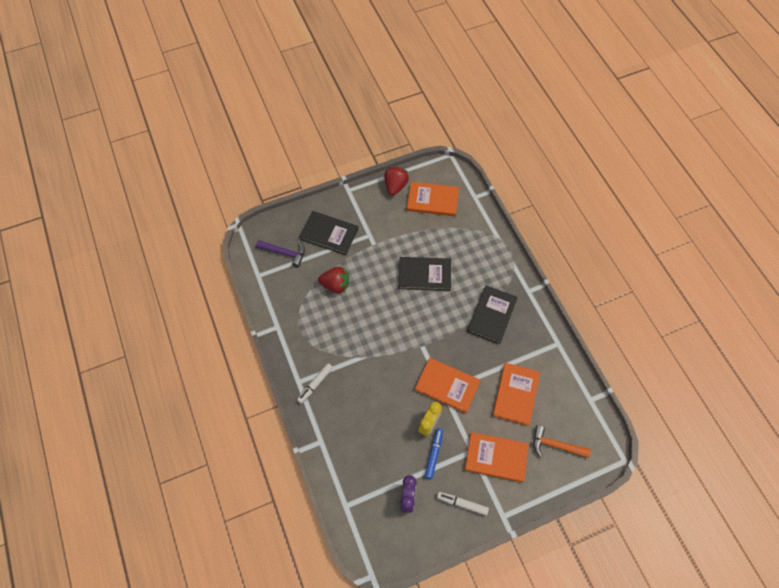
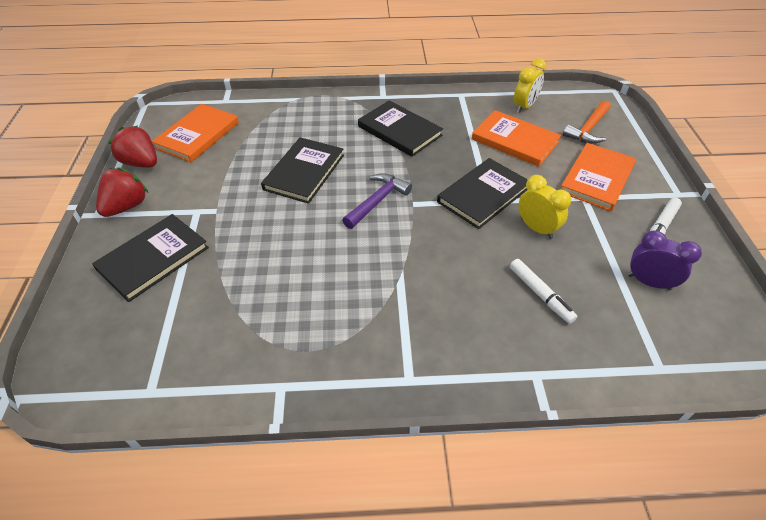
camera: 70 degrees left, 15 degrees down
purple hammer [256,240,305,267] -> purple hammer moved to [342,173,412,229]
white marker [297,363,333,404] -> white marker moved to [510,259,578,324]
red strawberry [318,267,349,293] -> red strawberry moved to [96,168,148,217]
orange book [415,358,481,413] -> black book [437,158,528,229]
blue marker [425,428,443,479] -> none
none -> yellow clock [514,58,546,113]

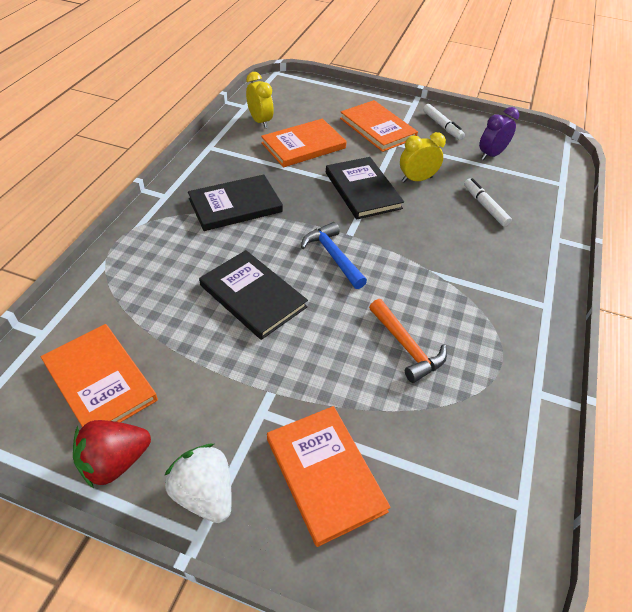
camera: 70 degrees left, 0 degrees up
black book [92,214,209,302] -> orange book [267,406,391,547]
red strawberry [96,168,148,217] -> white strawberry [164,444,232,523]
purple hammer [342,173,412,229] -> blue hammer [301,222,367,289]
white marker [510,259,578,324] -> white marker turned 105 degrees counterclockwise [464,178,512,227]
orange hammer [563,101,611,144] -> orange hammer moved to [369,299,447,383]

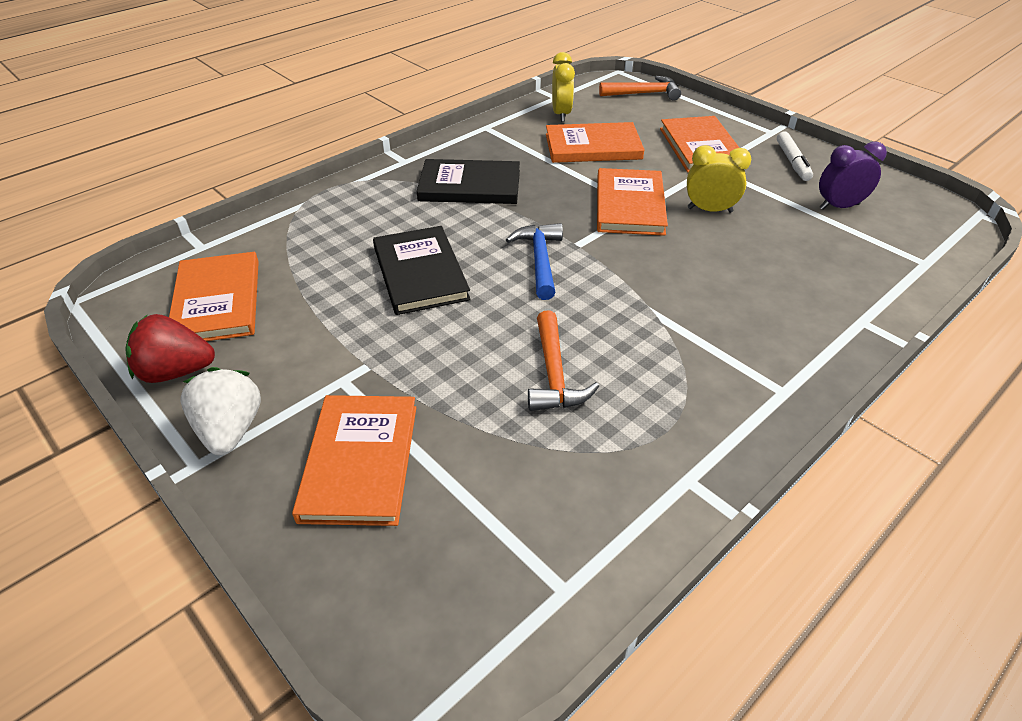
camera: 30 degrees right, 5 degrees down
black book [326,157,404,219] -> orange book [597,168,668,236]
white marker [464,178,512,227] -> none
none -> orange hammer [599,76,681,101]

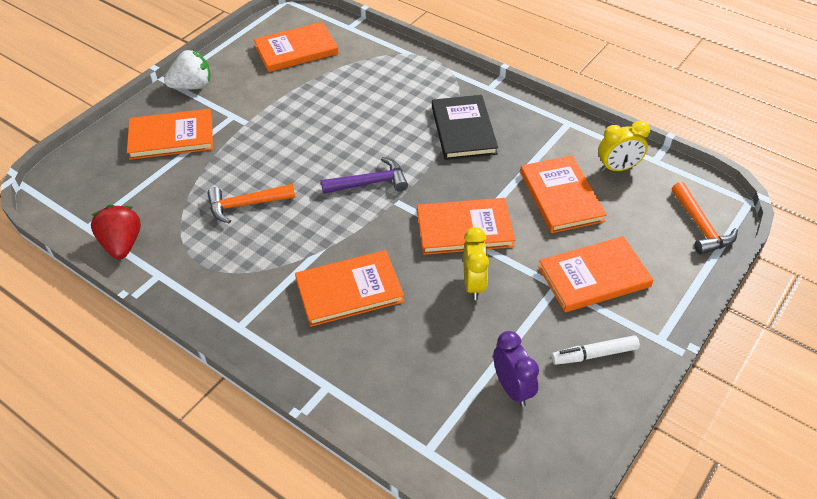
camera: 80 degrees right, 5 degrees up
red strawberry [125,314,215,383] -> red strawberry moved to [91,205,141,259]
black book [373,226,471,315] -> none
blue hammer [506,223,563,300] -> purple hammer [321,157,408,194]
none -> orange book [295,250,404,327]

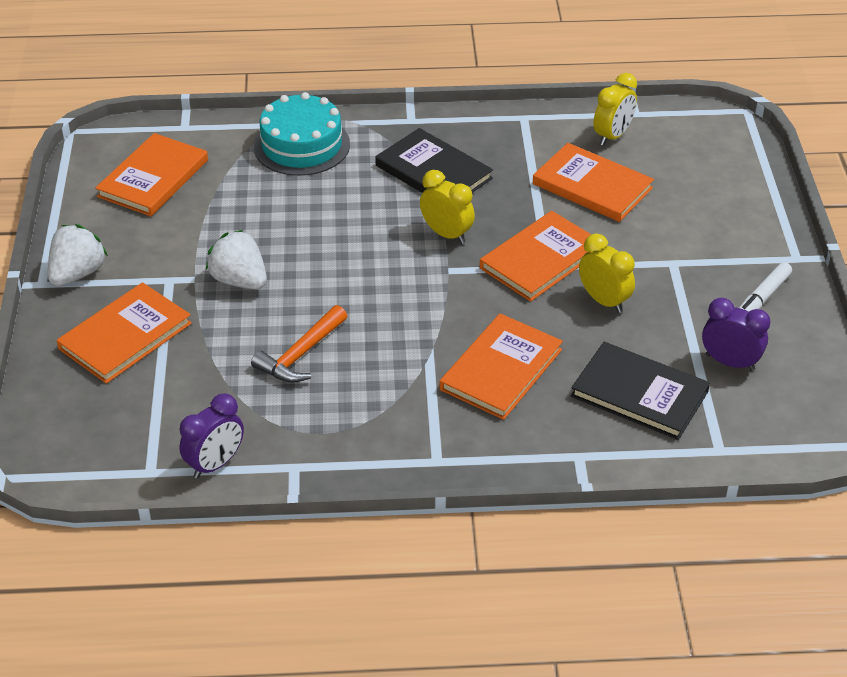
camera: 40 degrees left, 5 degrees down
red strawberry [91,205,141,259] -> purple clock [179,393,244,479]
purple hammer [321,157,408,194] -> none
orange book [538,236,654,312] -> none
orange hammer [672,182,738,255] -> none
none -> white strawberry [206,230,267,289]
none -> turquoise cake [254,92,350,176]
none -> yellow clock [420,170,475,244]
none -> black book [571,342,710,440]

